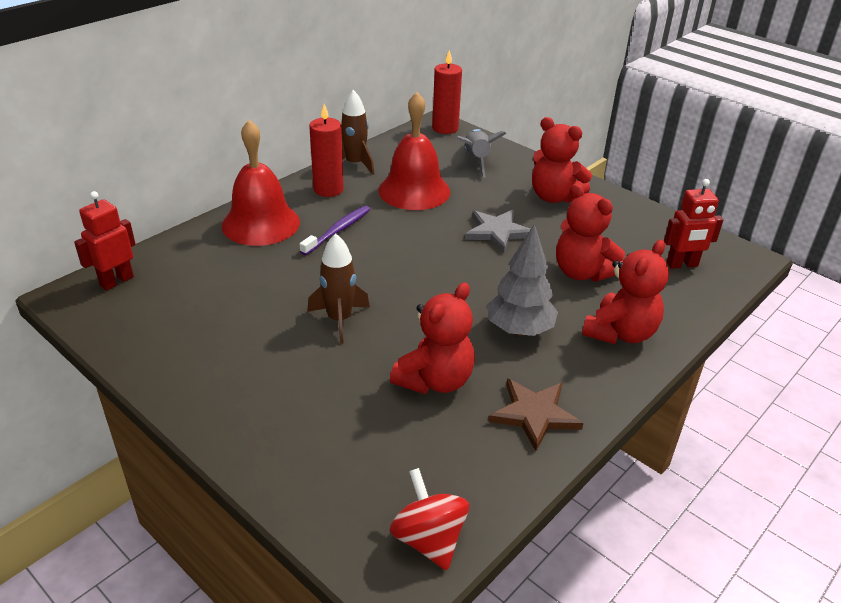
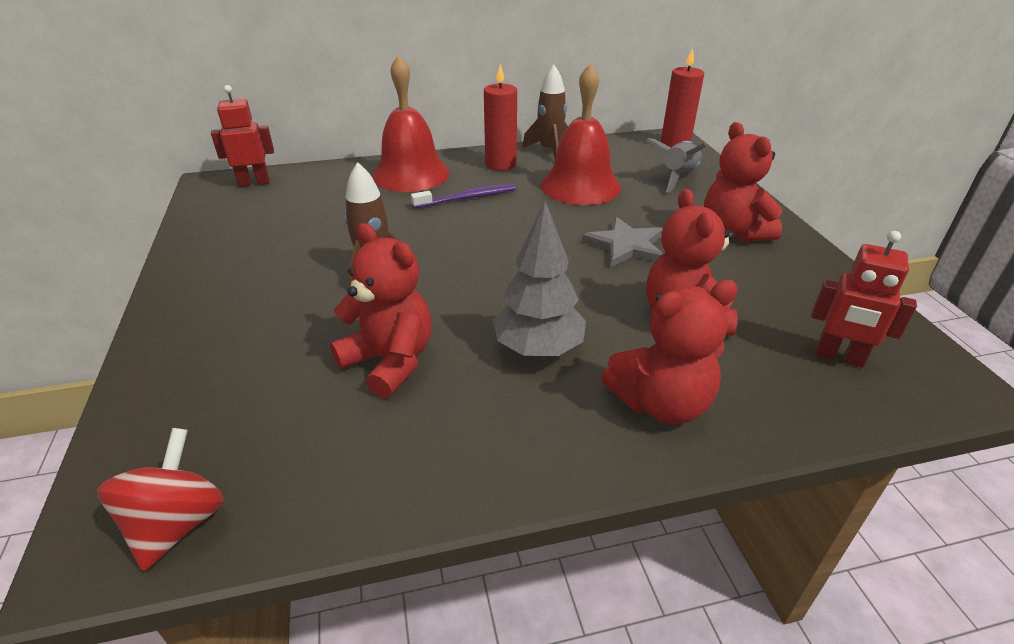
camera: 35 degrees right, 0 degrees up
red teddy bear [390,283,475,394] -> red teddy bear turned 120 degrees counterclockwise [330,223,432,399]
brown star [488,379,583,451] -> none

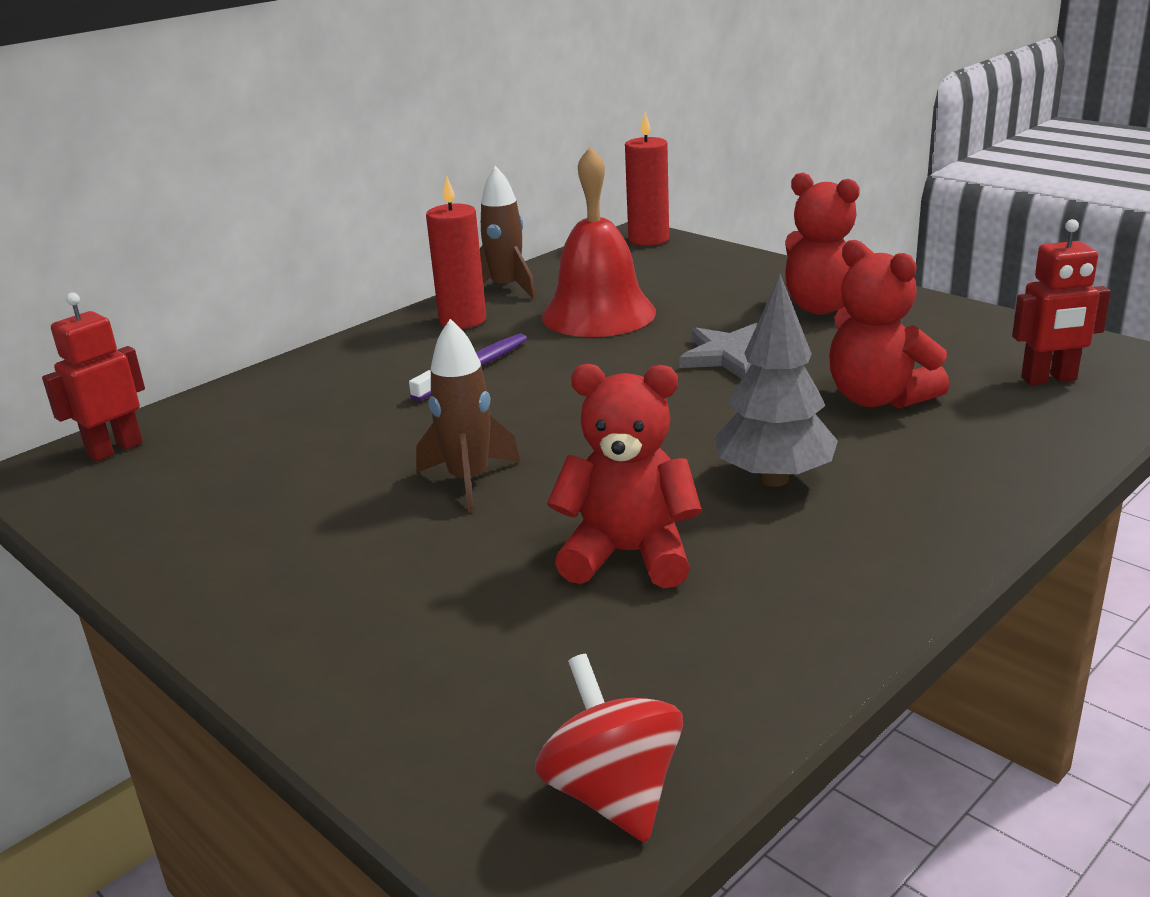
camera: 30 degrees left, 10 degrees down
red bell [372,55,450,192] -> none
red teddy bear [602,280,738,424] -> none
grey rocket [646,138,706,193] -> none

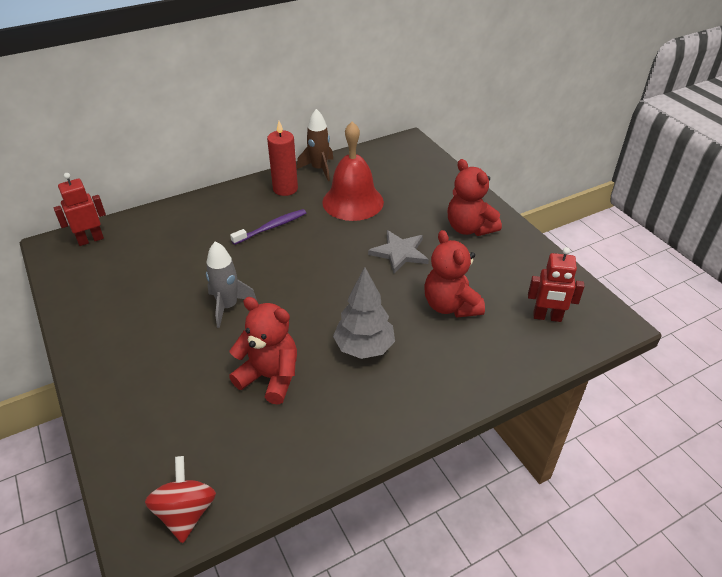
camera: 15 degrees right, 15 degrees up
brown rocket [416,319,520,512] -> grey rocket [206,241,257,328]
red candle [625,112,669,246] -> none

